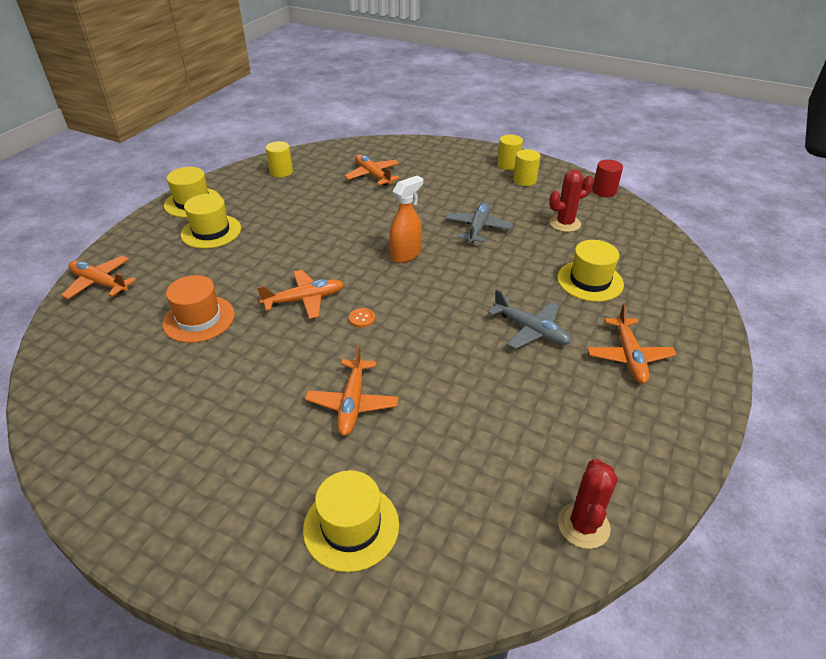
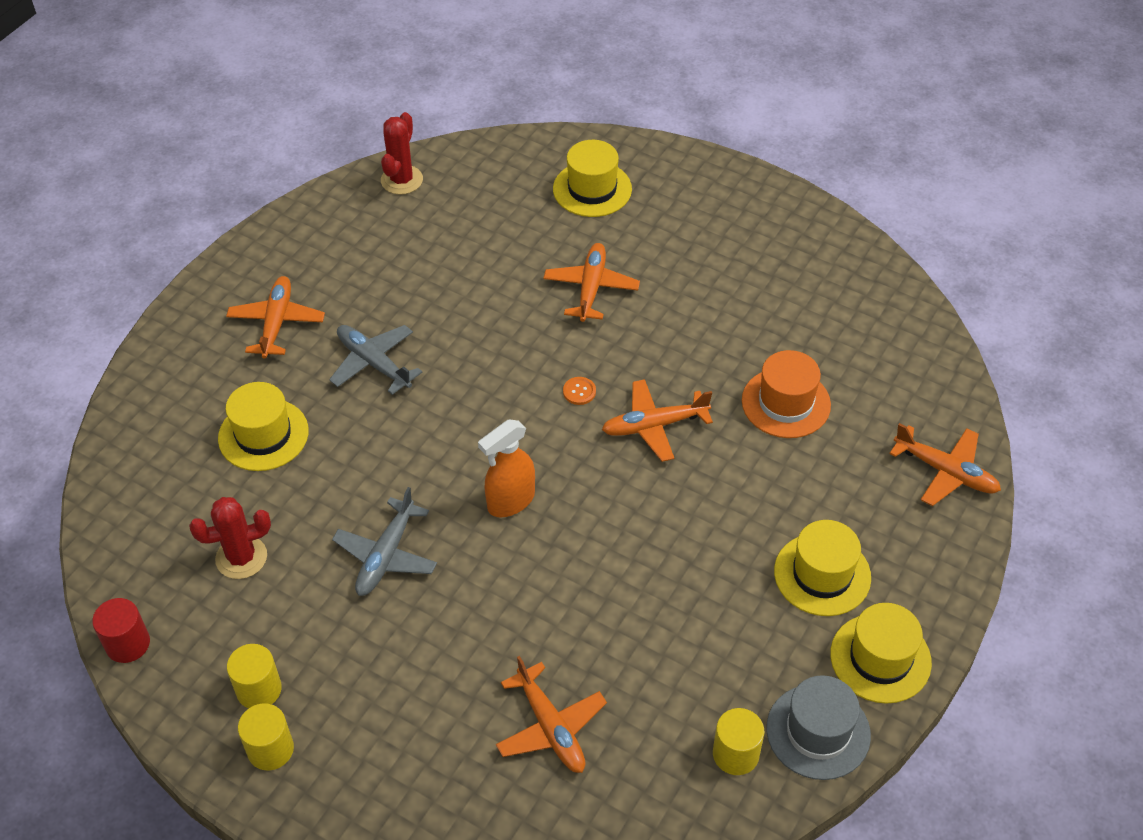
camera: 175 degrees left, 10 degrees up
none -> grey hat [766,675,871,780]

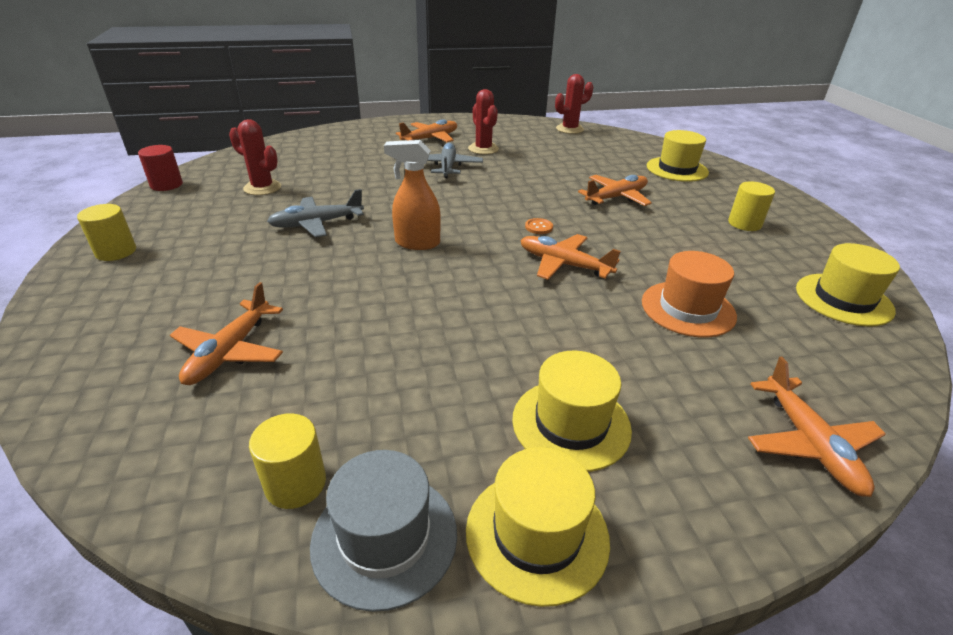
camera: 45 degrees right, 15 degrees down
yellow hat [218,382,309,471] -> yellow hat moved to [796,243,900,327]
yellow cylinder [227,644,282,708] -> yellow cylinder moved to [728,181,775,231]
none -> red cactus [468,89,499,155]

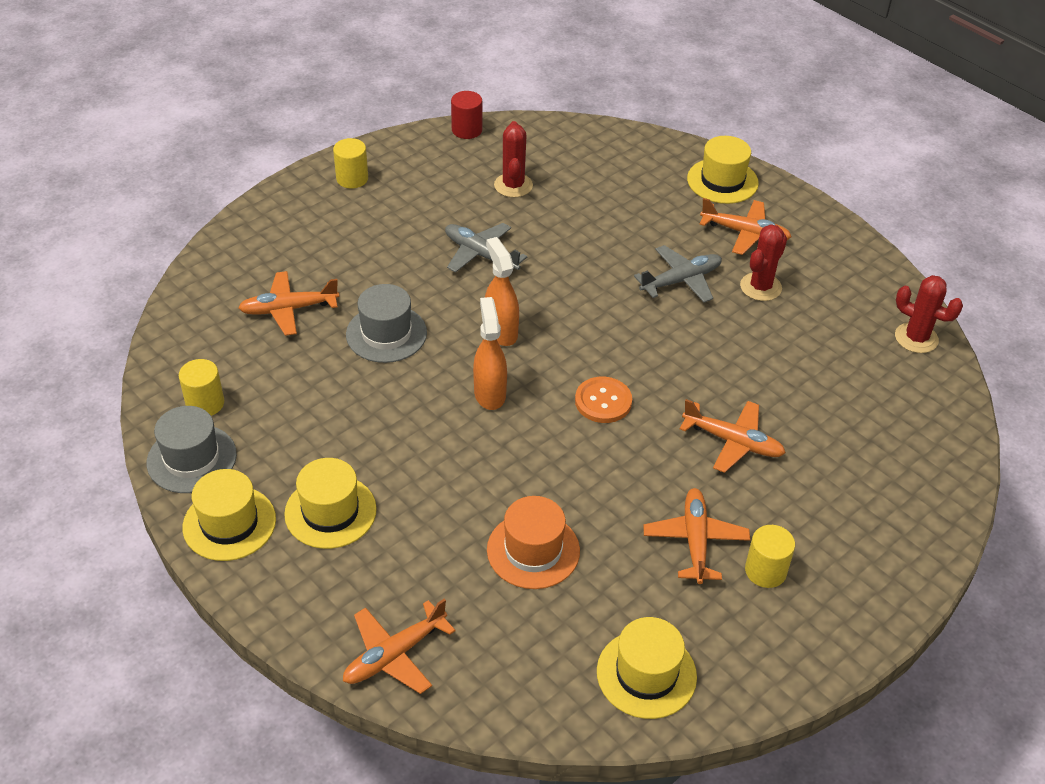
camera: 60 degrees right, 10 degrees up
orange plane [520,234,621,280] -> orange plane moved to [644,488,750,584]
orange button [525,218,553,234] -> orange button [575,377,632,423], size x1.80
yellow hat [647,130,709,182] -> yellow hat moved to [687,136,759,204]
none -> grey hat [346,284,427,363]
none -> orange spray bottle [473,297,507,410]

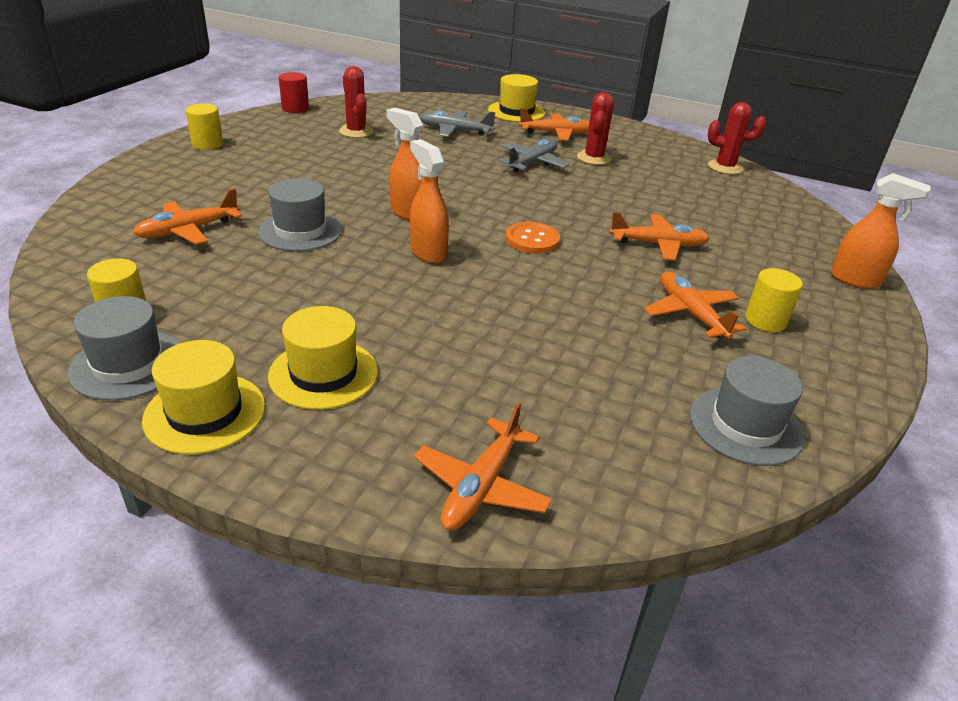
camera: 25 degrees left, 10 degrees down
grey plane [445,223,528,273] -> grey plane moved to [420,110,495,137]
orange hat [487,496,580,589] -> none
yellow hat [597,617,697,719] -> grey hat [690,356,804,466]
none -> orange spray bottle [831,173,930,289]

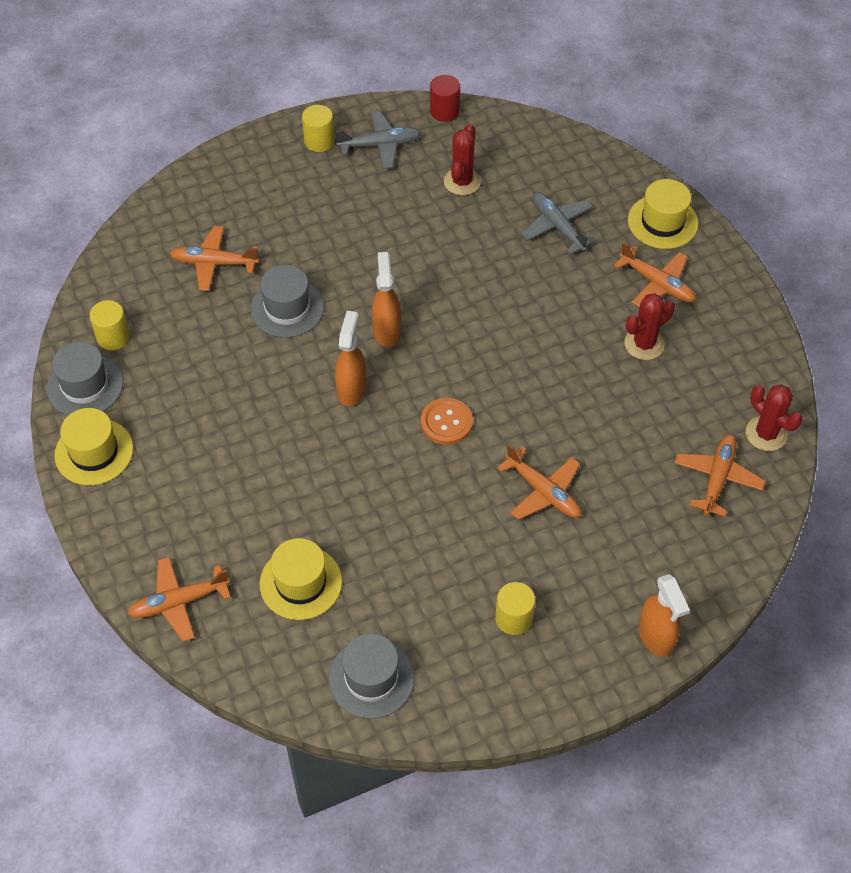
camera: 45 degrees right, 20 degrees up
yellow hat [268,306,378,410] -> yellow hat moved to [260,538,342,620]
grey plane [498,139,569,172] -> grey plane moved to [336,111,421,169]
orange plane [644,272,746,339] -> orange plane moved to [674,434,765,517]

